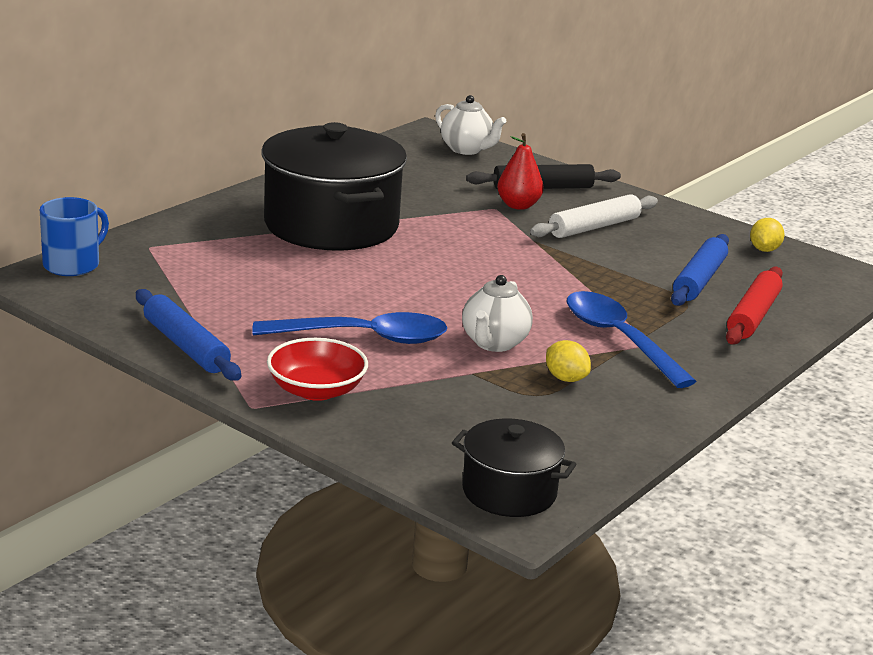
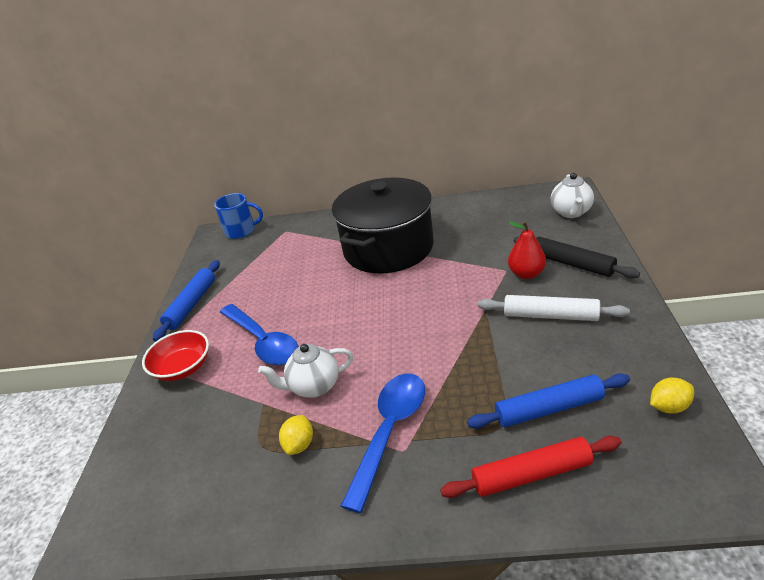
camera: 60 degrees right, 10 degrees up
black pot [452,418,577,517] -> none

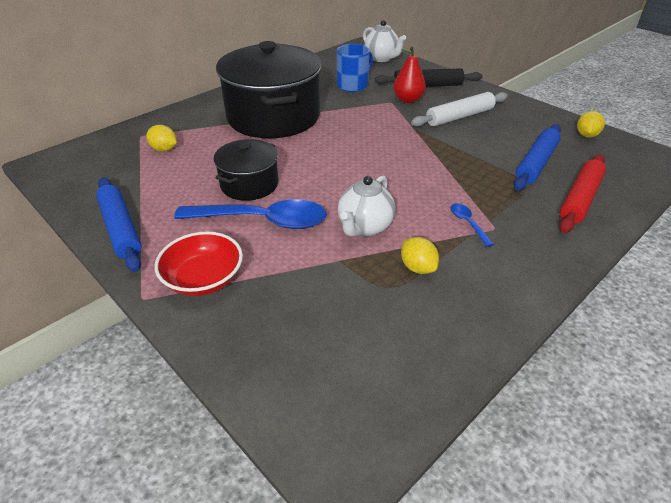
camera: 50 degrees left, 5 degrees up
blue mug [214,193,263,239] -> blue mug moved to [337,44,373,92]
blue spoon [341,374,425,513] -> blue spoon [451,203,494,247], size x0.43
none -> yellow lemon [146,125,177,152]
none -> black pot [214,139,279,201]

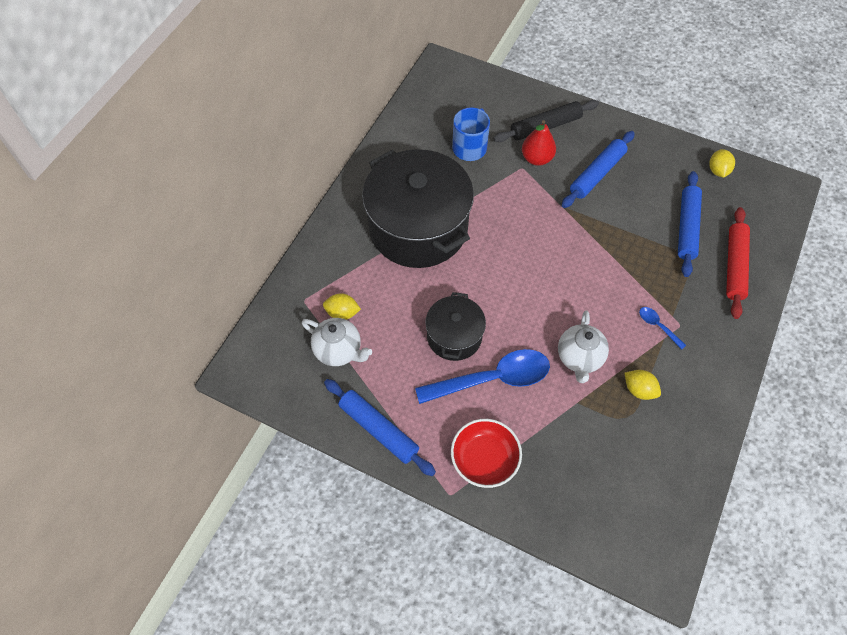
camera: 20 degrees left, 20 degrees up
white teapot [363,20,406,62] -> white teapot moved to [302,318,372,366]
white rolling pin [411,92,508,127] -> blue rolling pin [562,131,635,208]

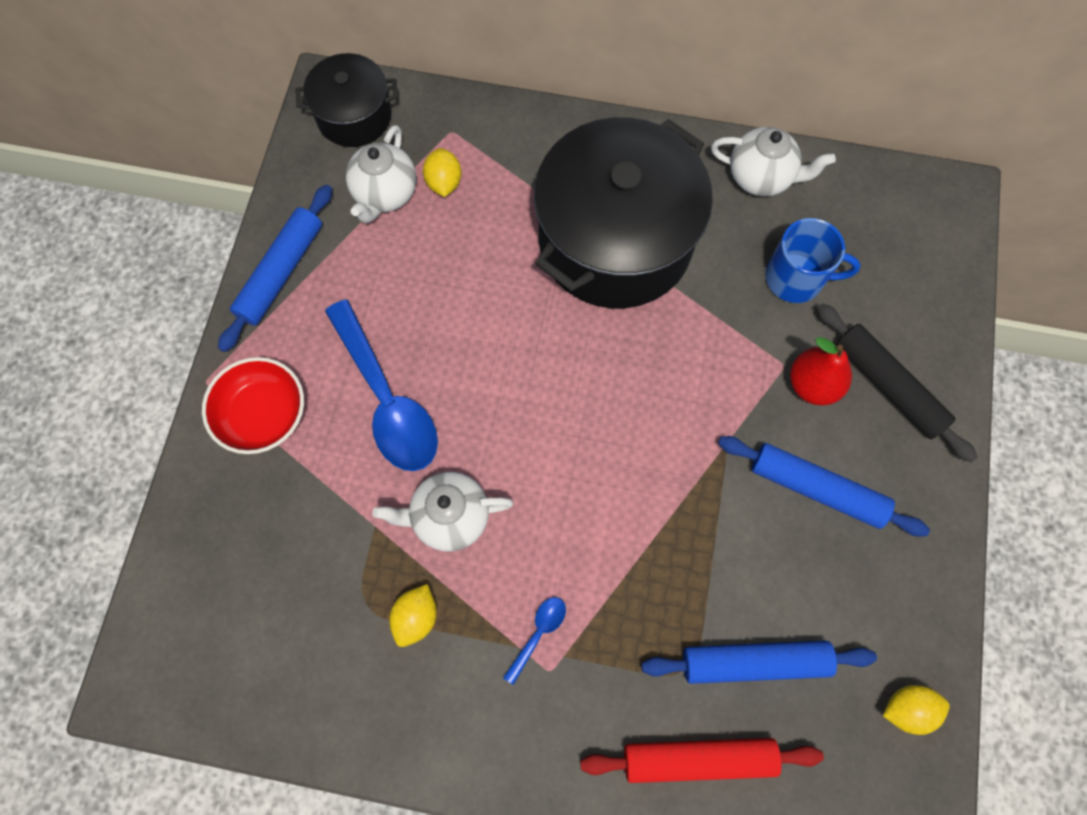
camera: 75 degrees right, 10 degrees up
black pot [425,292,486,361] -> black pot moved to [296,53,398,147]
none -> white teapot [711,127,836,196]

